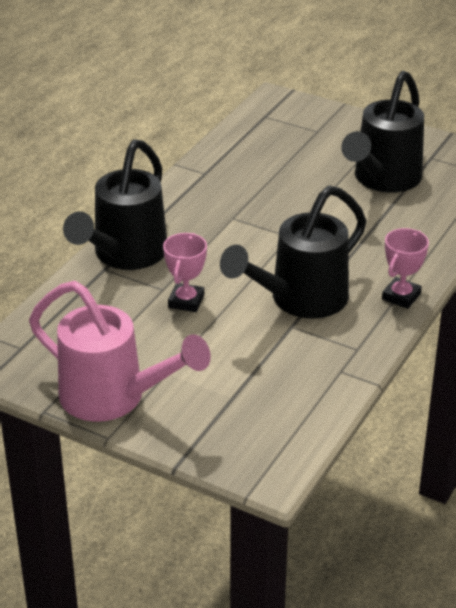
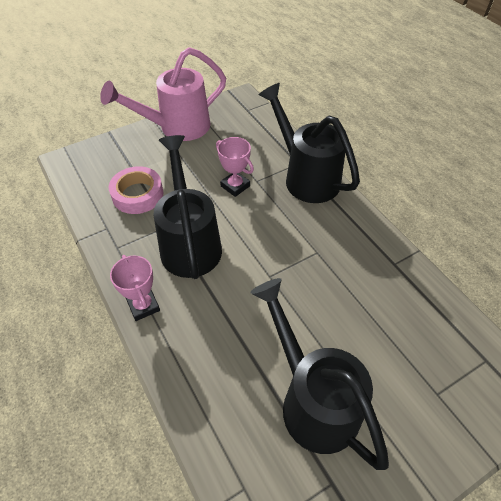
camera: 120 degrees right, 15 degrees up
none -> pink tape [109,166,163,214]

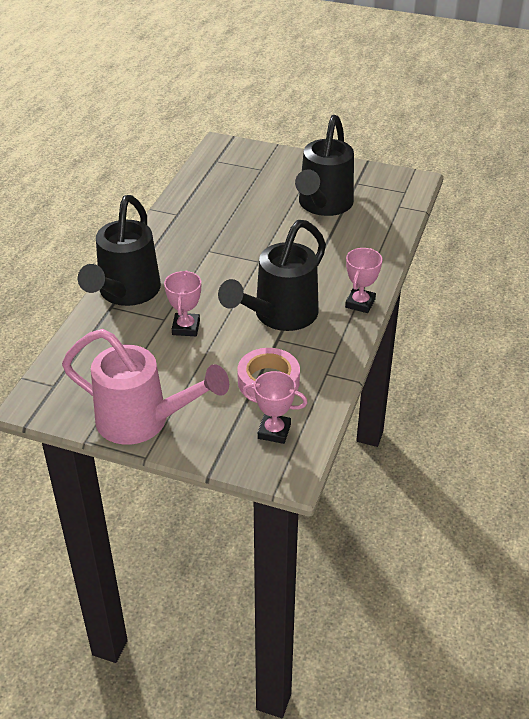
camera: 130 degrees left, 10 degrees down
none -> pink trophy [242,371,308,444]

